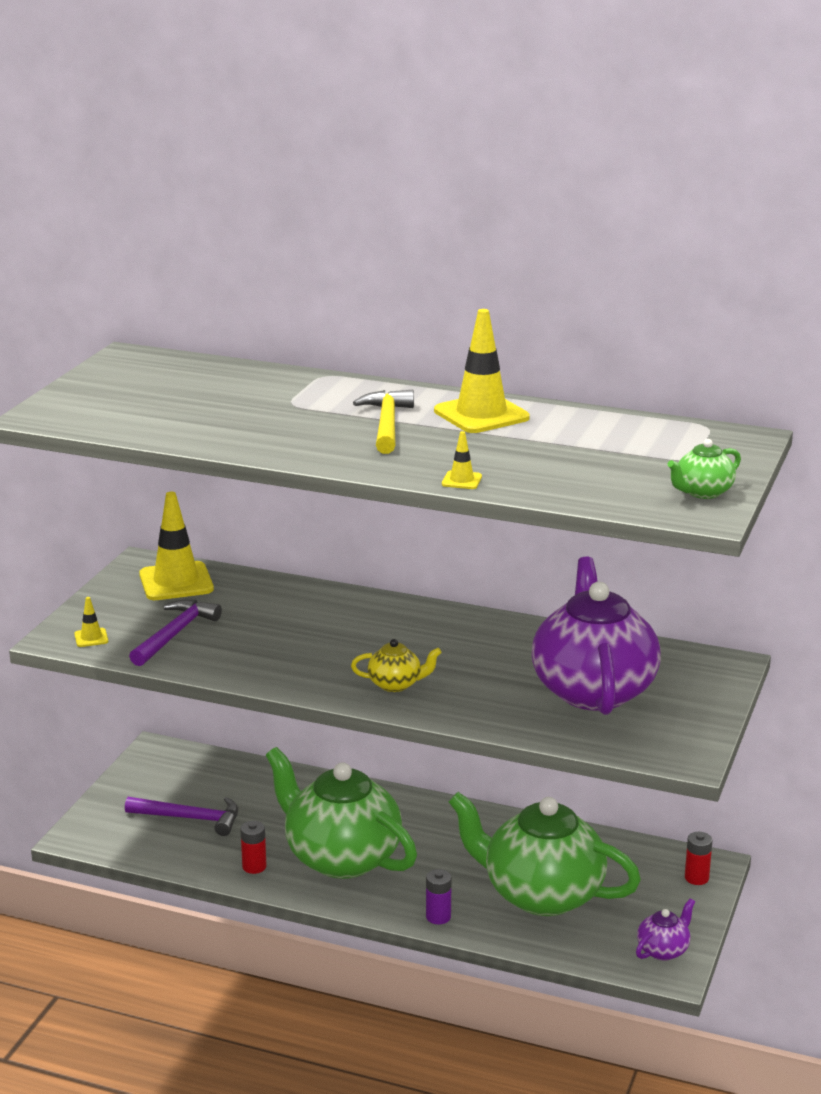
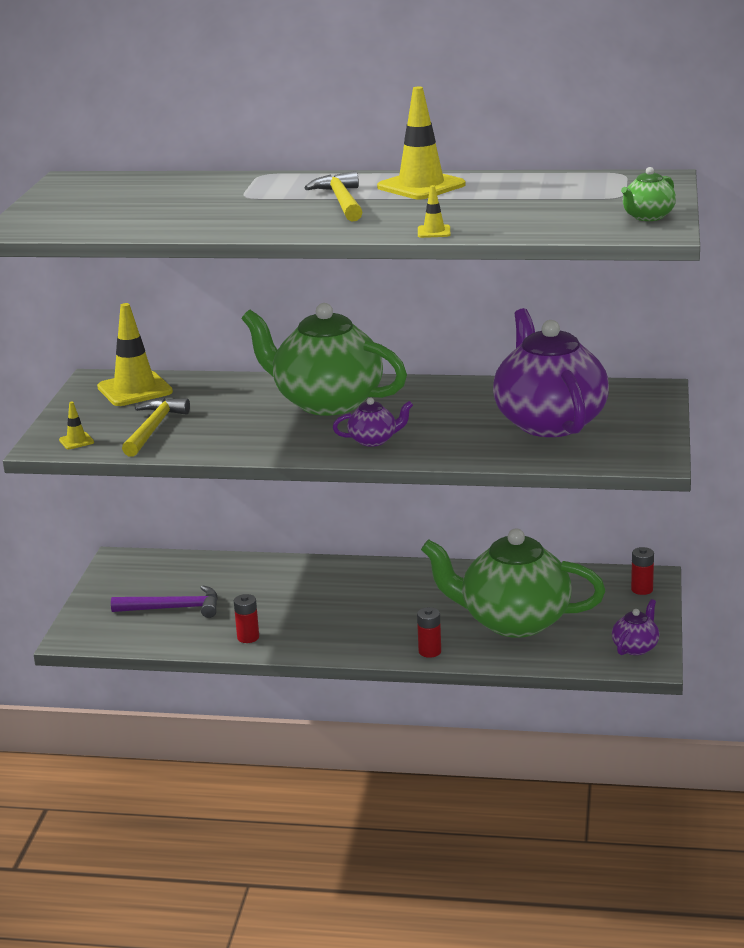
camera: 10 degrees left, 0 degrees up
purple hammer [129,600,222,666] -> yellow hammer [122,398,190,457]
green teapot [265,747,417,879] -> green teapot moved to [242,303,407,416]
yellow teapot [351,639,442,692] -> purple teapot [333,397,413,447]
purple battery [426,869,452,924] -> red battery [417,607,441,658]

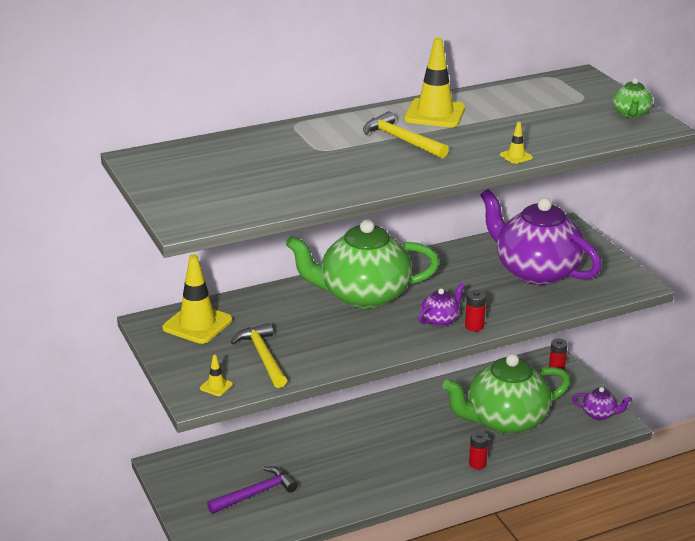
camera: 35 degrees left, 5 degrees up
red battery [234,594,259,643] -> red battery moved to [465,290,486,331]
purple teapot [612,599,659,655] -> purple teapot turned 105 degrees clockwise [572,387,632,420]

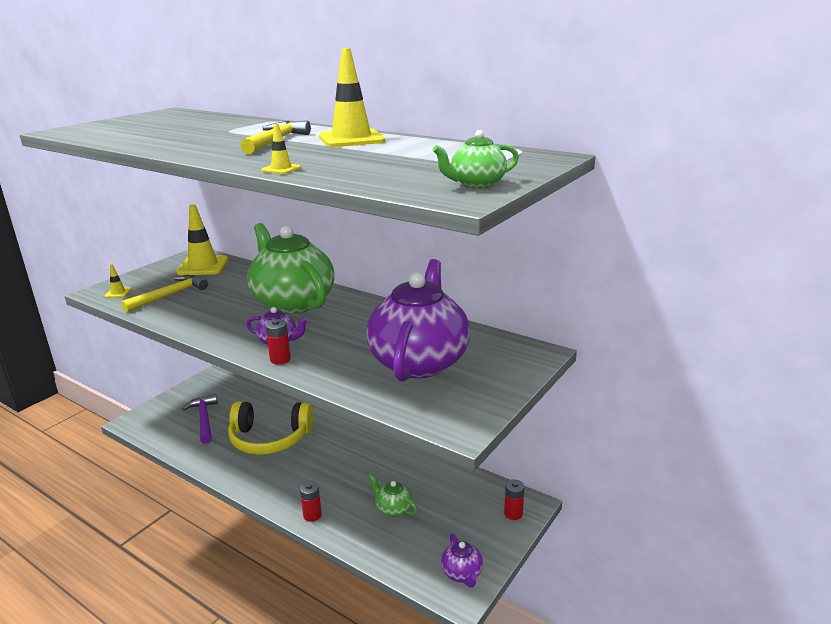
camera: 60 degrees right, 5 degrees down
purple hammer [207,466,298,514] -> purple hammer turned 135 degrees counterclockwise [182,394,218,444]
green teapot [442,354,570,434] -> green teapot [369,474,418,517], size x0.42
none -> yellow headphones [228,401,313,455]

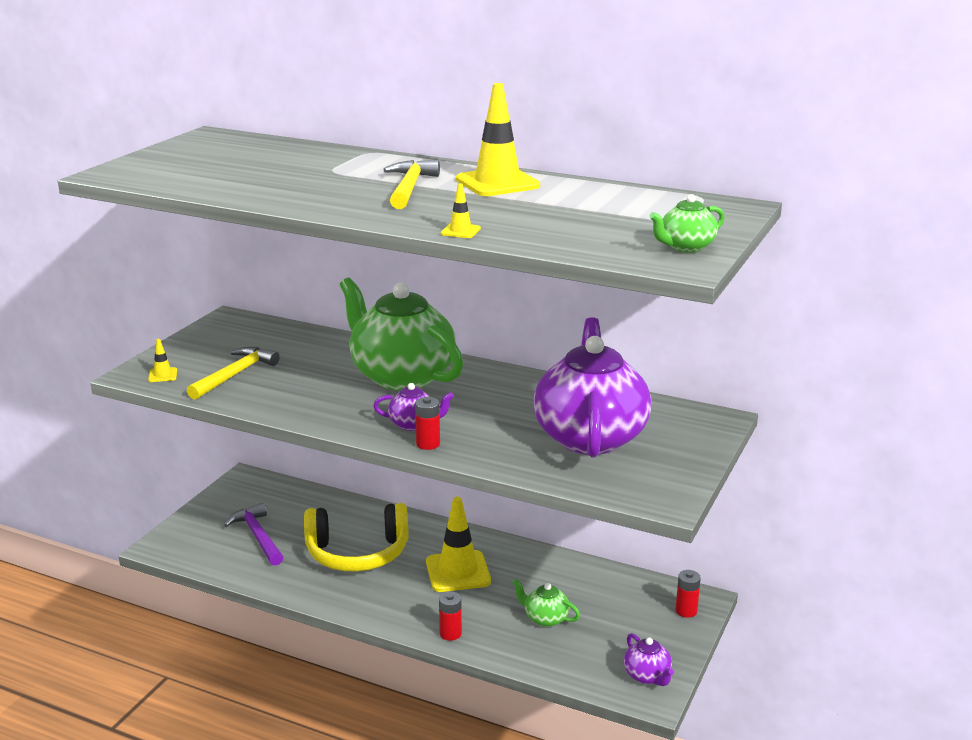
camera: 10 degrees left, 0 degrees up
yellow traffic cone [176,204,229,275] -> yellow traffic cone moved to [426,497,491,592]

